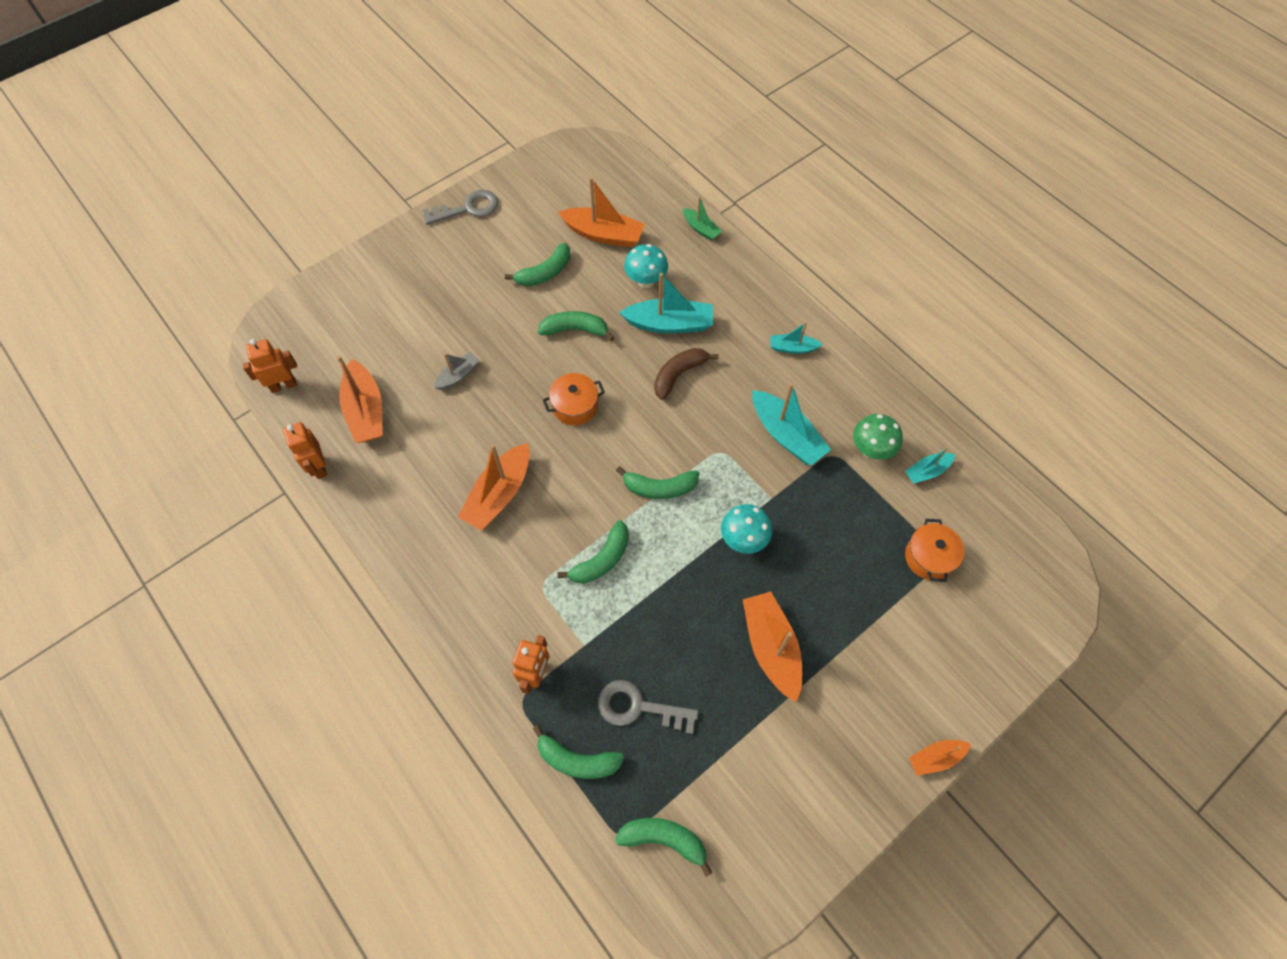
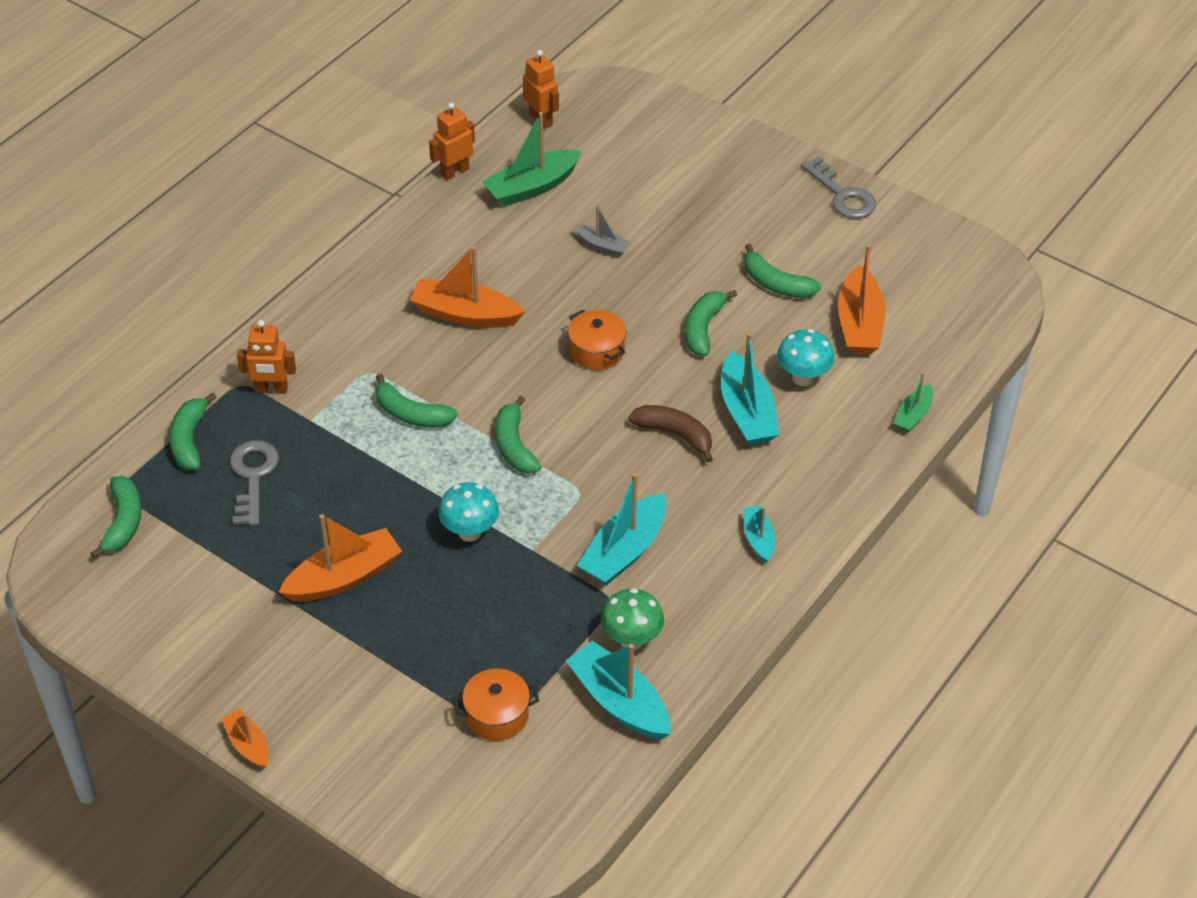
camera: 75 degrees right, 15 degrees down
orange boat [337,356,383,443] -> green boat [482,112,582,207]
green banana [538,311,614,341] -> green banana turned 150 degrees counterclockwise [685,290,737,356]
turquoise boat [905,447,955,484] -> turquoise boat [566,641,671,740], size x1.80

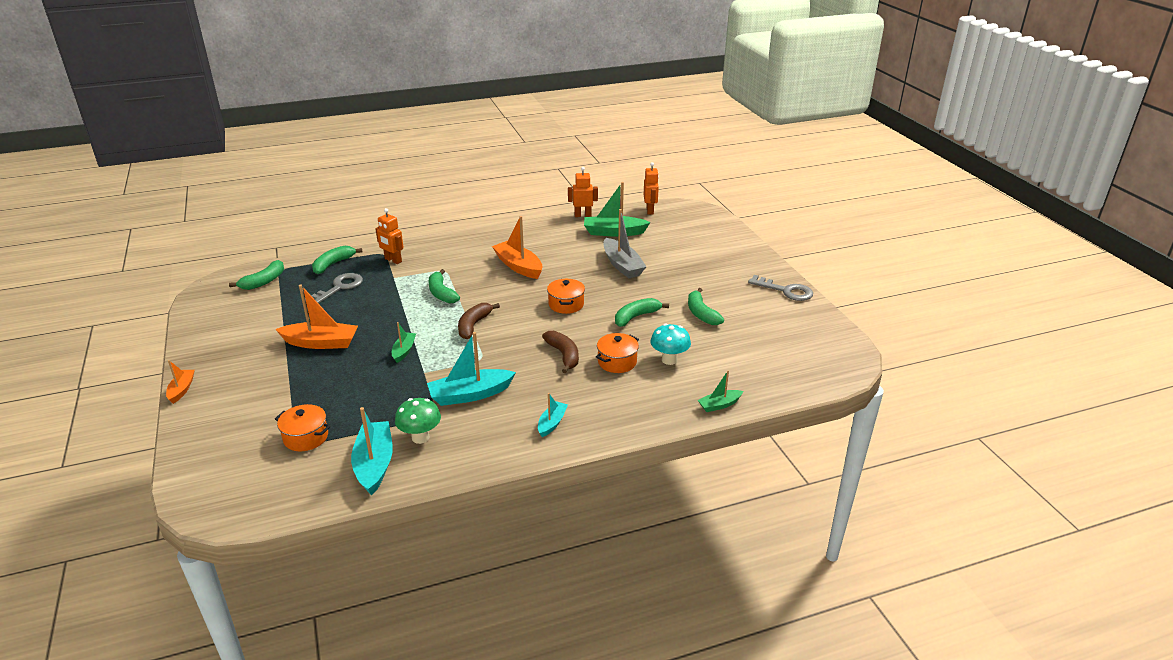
camera: 35 degrees right, 15 degrees down
turquoise mushroom [438,482,499,542] -> green boat [392,322,416,363]
green banana [495,396,541,474] -> brown banana [458,303,500,339]
grey boat [574,205,631,257] -> grey boat [603,209,646,278], size x1.80
turquoise boat [721,332,779,445] -> orange pot [596,333,639,373]
grey key [801,156,876,219] -> grey key turned 60 degrees counterclockwise [748,275,813,301]
orange boat [838,244,885,354] -> none

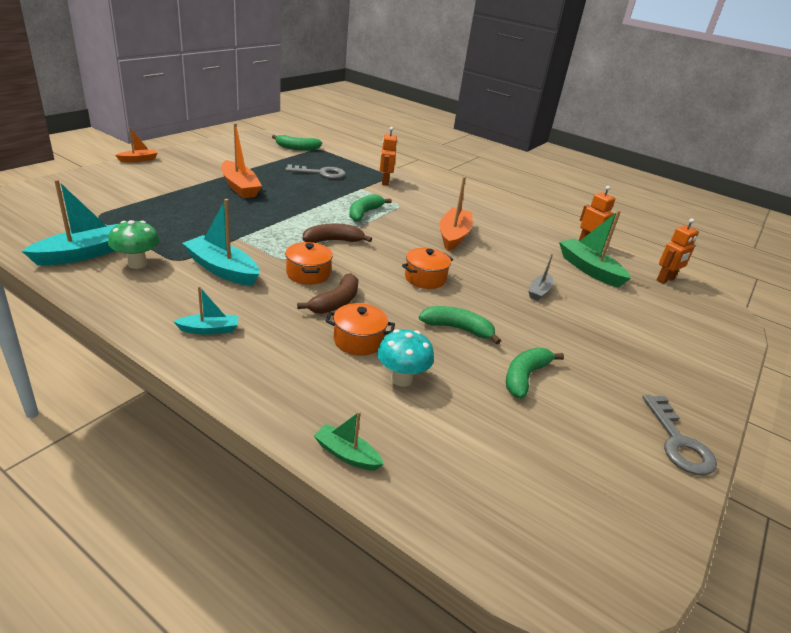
camera: 50 degrees right, 0 degrees up
orange pot [275,404,331,451] -> orange pot moved to [285,242,333,285]
green banana [312,246,363,274] -> none
green boat [392,322,416,363] -> none
grey boat [603,209,646,278] -> grey boat [528,254,553,301], size x0.55

